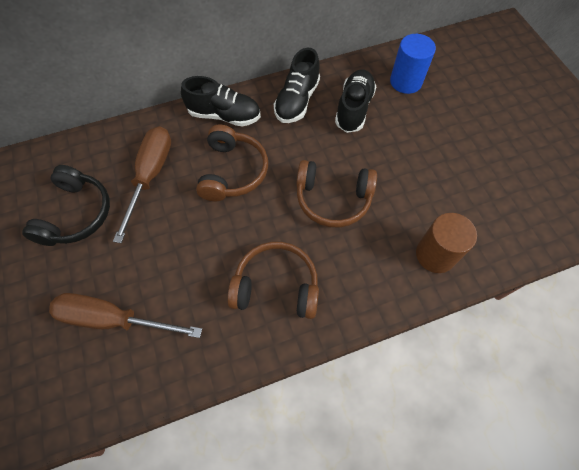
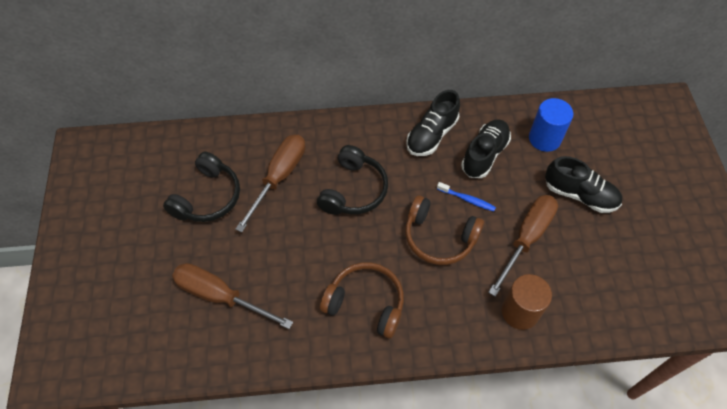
camera: 15 degrees right, 5 degrees down
black shoe [181,76,261,126] -> black shoe moved to [545,156,622,213]
brown headphones [196,125,268,201] -> black headphones [317,145,388,215]
none -> blue toothbrush [437,182,496,212]
none -> brown screwdriver [488,195,558,297]

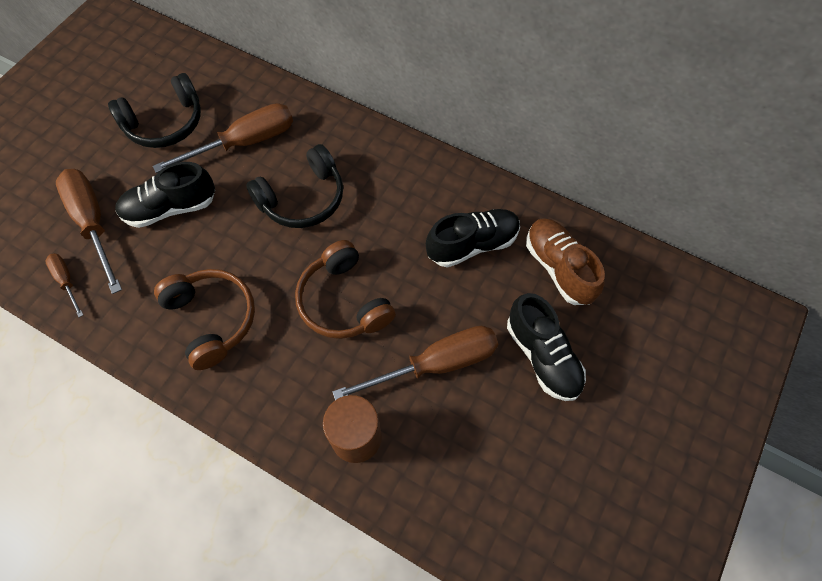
camera: 35 degrees right, 5 degrees up
black shoe [406,90,460,156] -> black shoe moved to [115,162,215,228]
blue toothbrush [437,182,496,212] -> none
blue cylinder [529,98,573,152] -> brown shoe [526,218,605,305]
none -> brown screwdriver [45,253,83,317]

